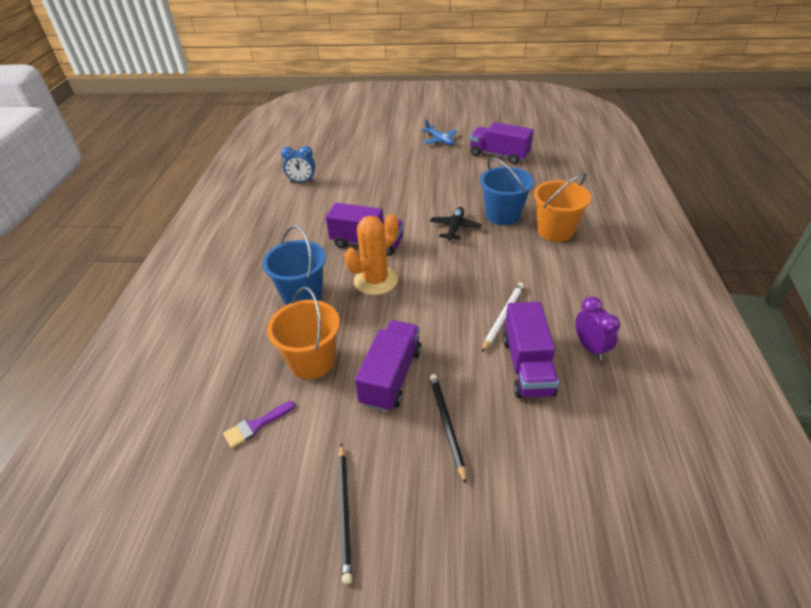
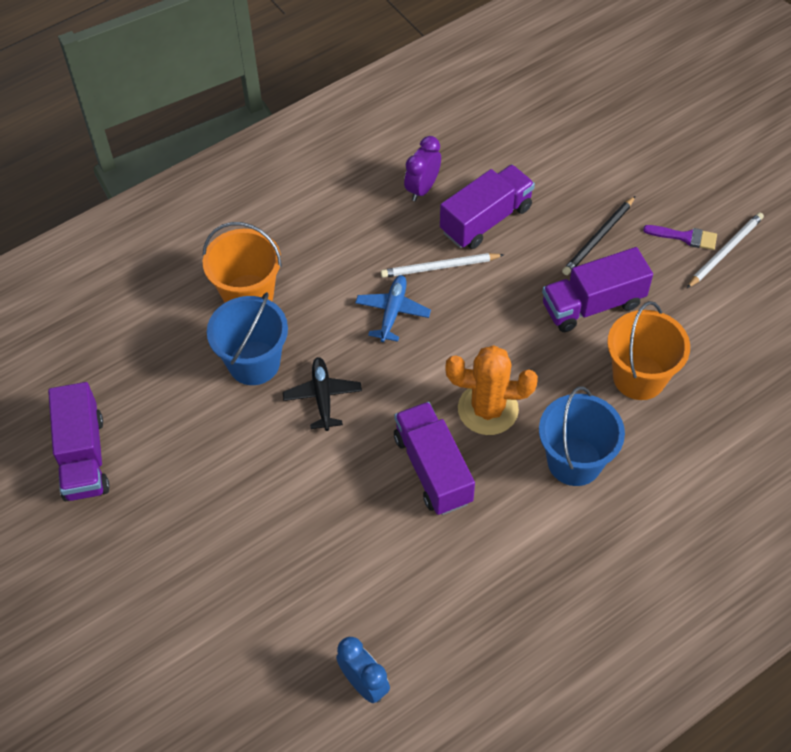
camera: 130 degrees left, 15 degrees up
purple brush [223,401,295,448] -> purple brush moved to [643,225,717,250]
black pencil [338,443,352,584] -> white pencil [687,212,764,288]
blue plane [420,120,458,145] -> blue plane moved to [355,275,431,342]
black plane [430,207,482,241] -> black plane turned 105 degrees clockwise [283,357,362,431]

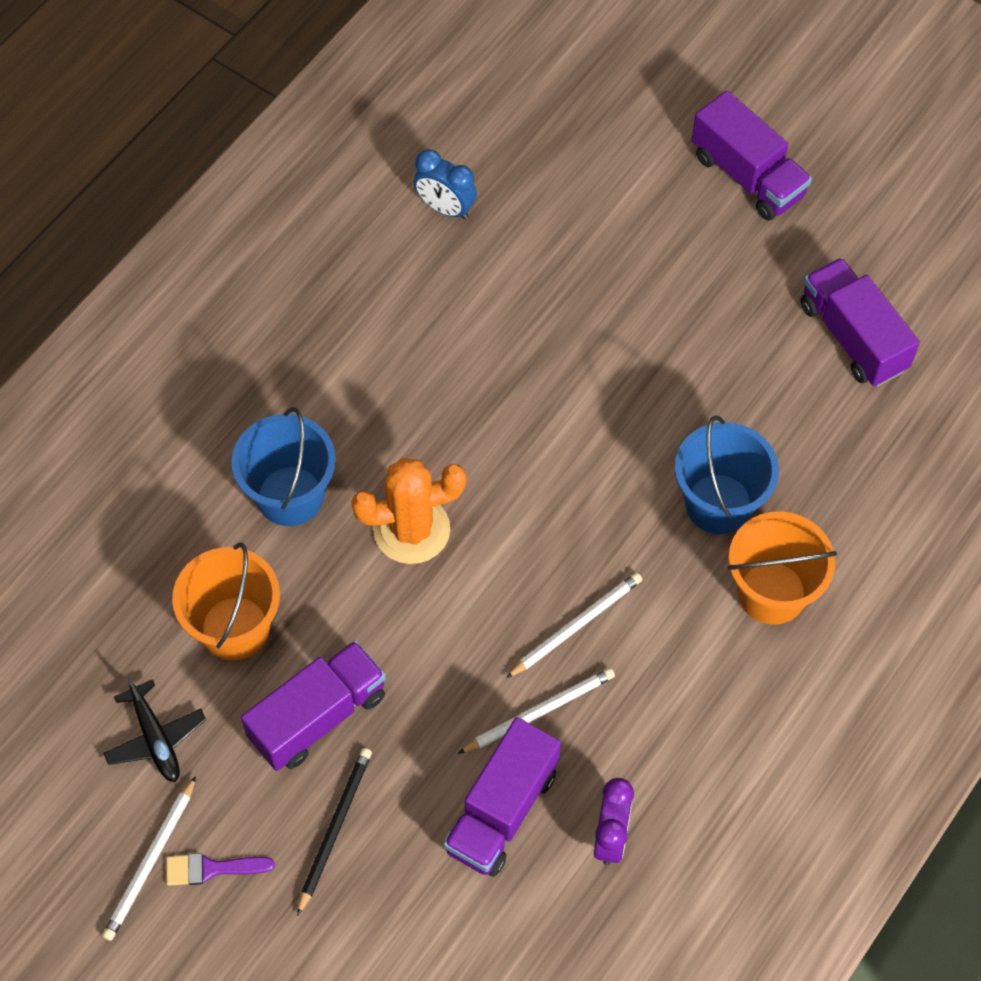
camera: 160 degrees right, 5 degrees up
black plane [283,357,362,431] -> black plane moved to [103,676,206,782]
blue plane [355,275,431,342] -> white pencil [506,572,642,678]
purple truck [394,402,475,515] -> purple truck moved to [692,91,812,221]

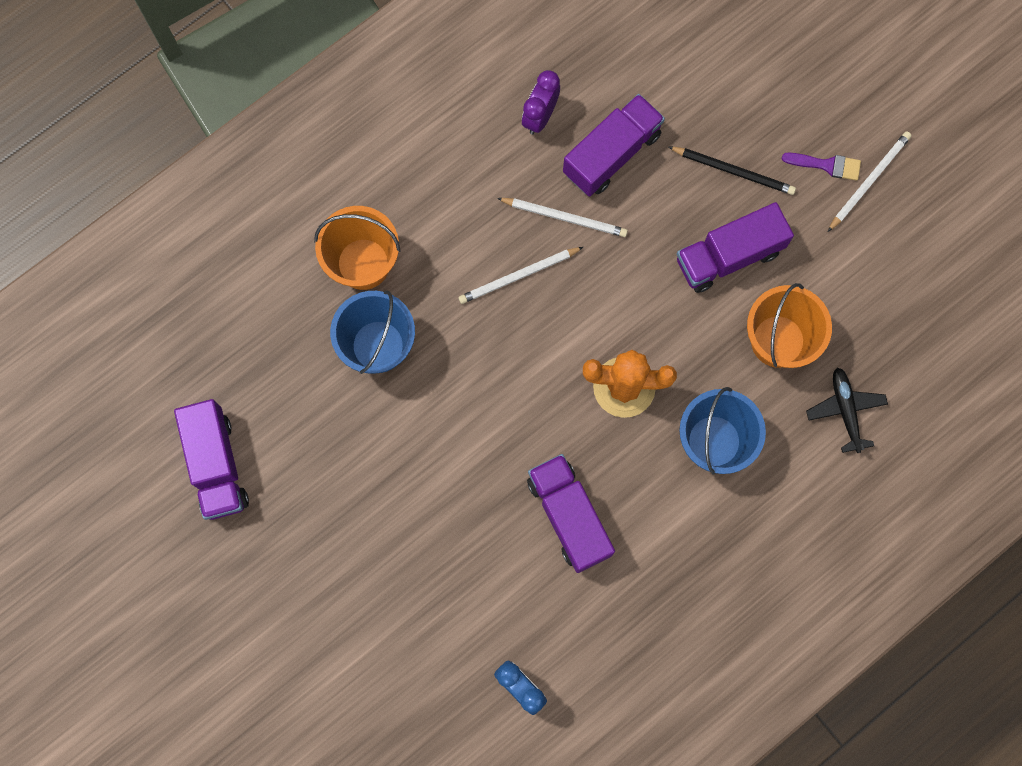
camera: 165 degrees left, 15 degrees up
black plane [103,676,206,782] -> black plane moved to [806,367,888,453]
black pencil [297,748,372,916] -> black pencil turned 105 degrees counterclockwise [669,147,796,195]
white pencil [458,668,615,754] -> white pencil turned 150 degrees counterclockwise [497,198,628,237]
purple truck [692,91,812,221] -> purple truck moved to [527,454,615,573]

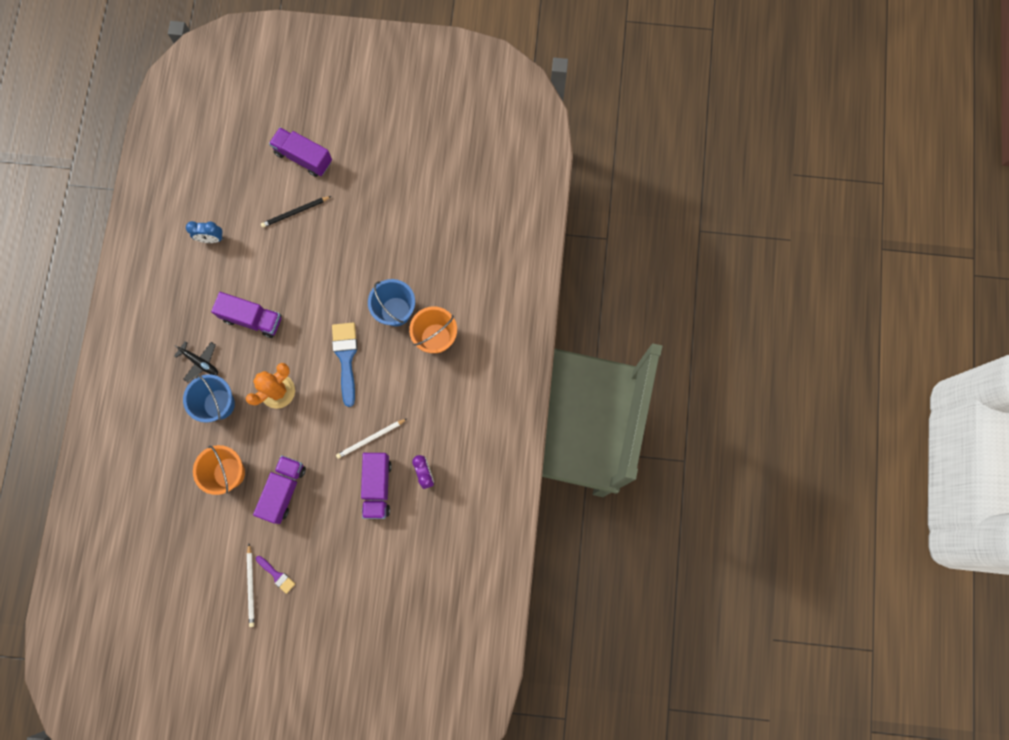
camera: 135 degrees right, 0 degrees up
purple truck [174,399,249,520] -> purple truck moved to [269,127,332,177]
white pencil [458,247,583,304] -> none
black pencil [669,147,796,195] -> black pencil moved to [261,196,331,228]
purple brush [782,153,861,181] -> purple brush turned 105 degrees counterclockwise [256,556,295,594]
black plane [806,367,888,453] -> black plane moved to [174,341,218,382]
none -> blue brush [332,323,358,407]

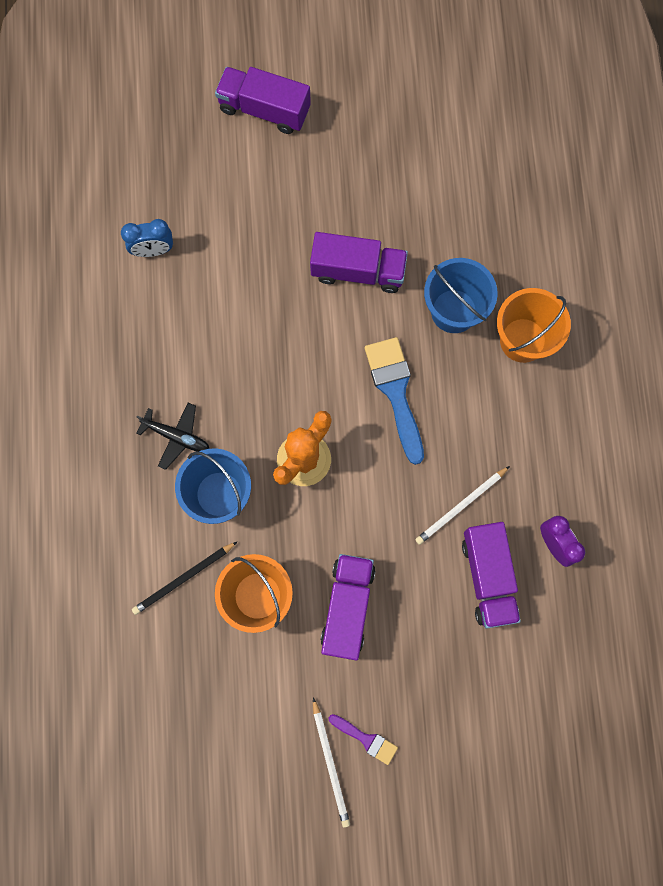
camera: 10 degrees left, 0 degrees up
purple truck [211,292,282,338] -> purple truck moved to [310,232,408,293]
black pencil [261,196,331,228] -> black pencil moved to [132,542,237,615]

